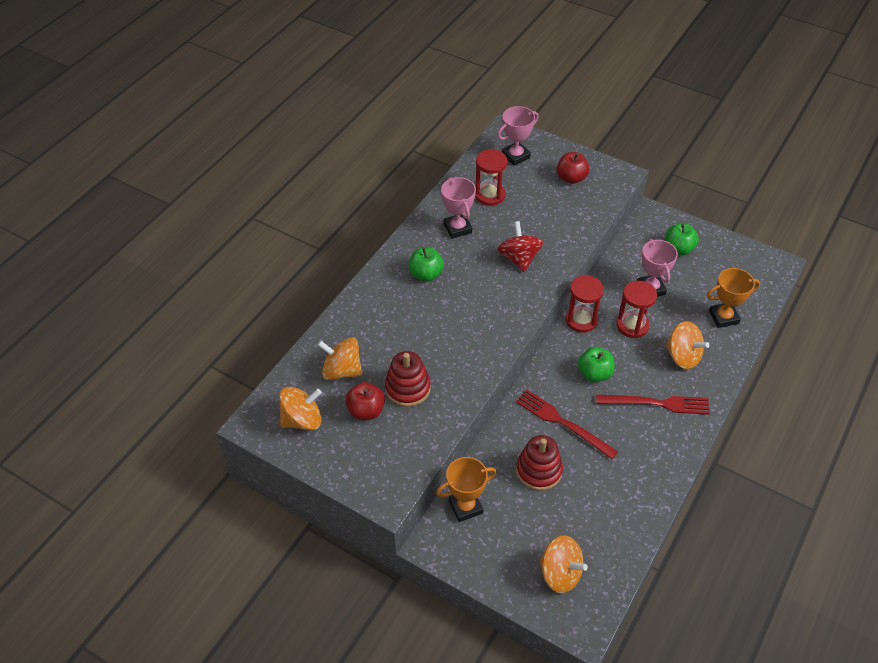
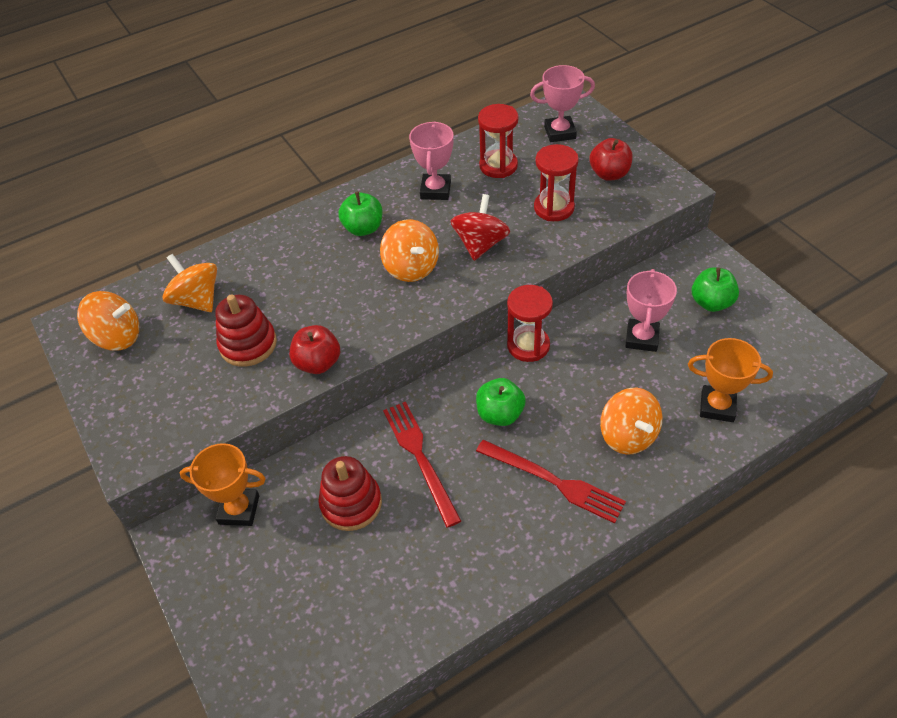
camera: 30 degrees right, 0 degrees up
red apple [345,382,385,420] -> red apple moved to [289,325,340,374]
orange spinning top [539,535,588,593] -> orange spinning top moved to [380,219,439,282]
red hourglass [617,281,657,338] -> red hourglass moved to [534,144,579,221]

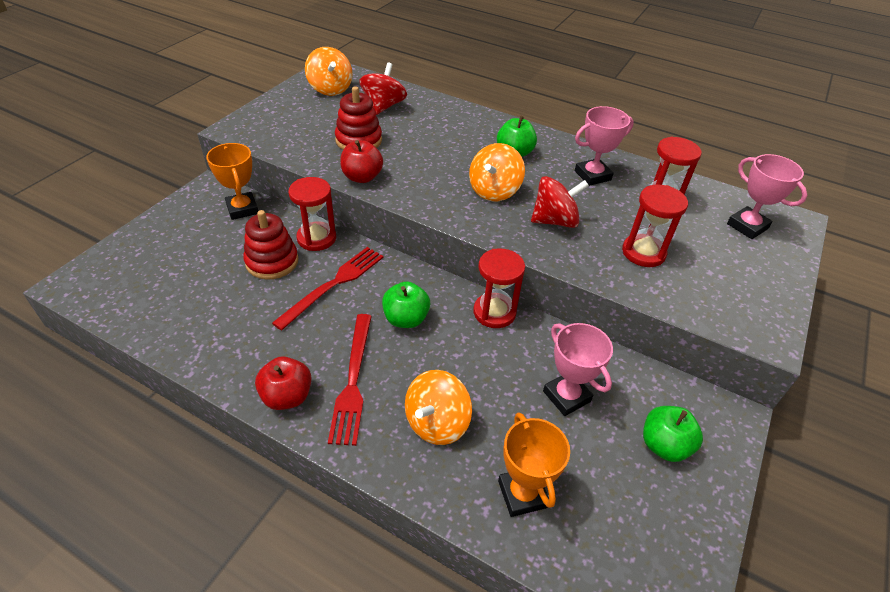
camera: 55 degrees right, 5 degrees down
orange spinning top [163,254,217,312] -> red spinning top [359,62,407,115]
red apple [589,138,633,181] -> red apple moved to [255,357,312,410]
pink trophy [625,269,677,352] -> pink trophy turned 75 degrees clockwise [543,323,613,416]
none -> red hourglass [288,177,336,251]

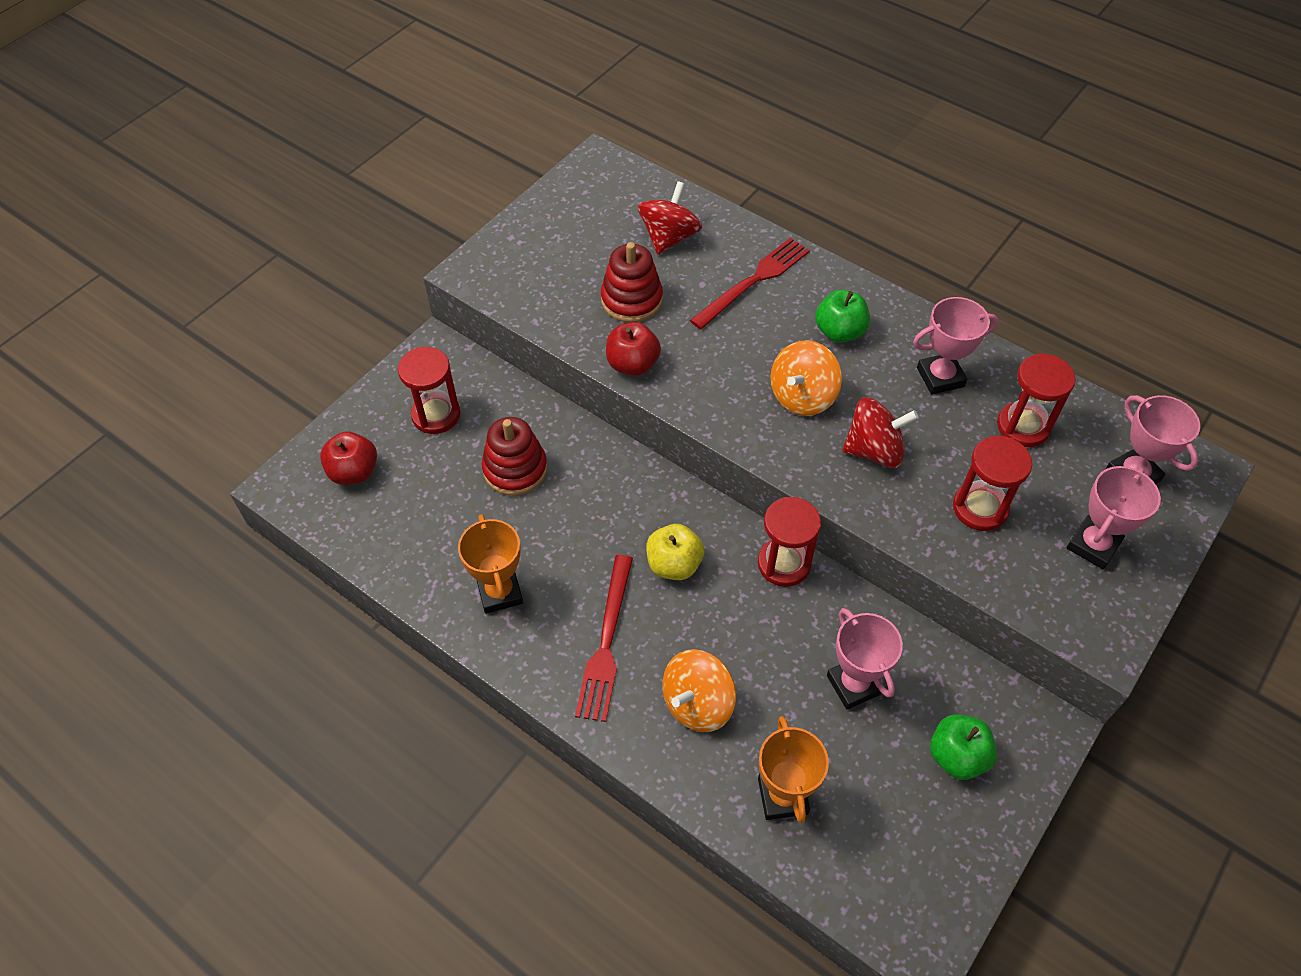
camera: 10 degrees right, 10 degrees up
orange trophy [206,143,258,220] -> orange trophy moved to [458,514,523,614]
red apple [255,357,312,410] -> red apple moved to [320,431,377,485]
red fork [272,247,384,331] -> red fork moved to [690,238,810,329]
red hourglass [288,177,336,251] -> red hourglass moved to [398,347,460,434]
orange spinning top [305,47,353,96] -> none
green apple [382,281,430,328] -> yellow apple [646,524,704,580]
none -> pink trophy [1066,466,1161,569]

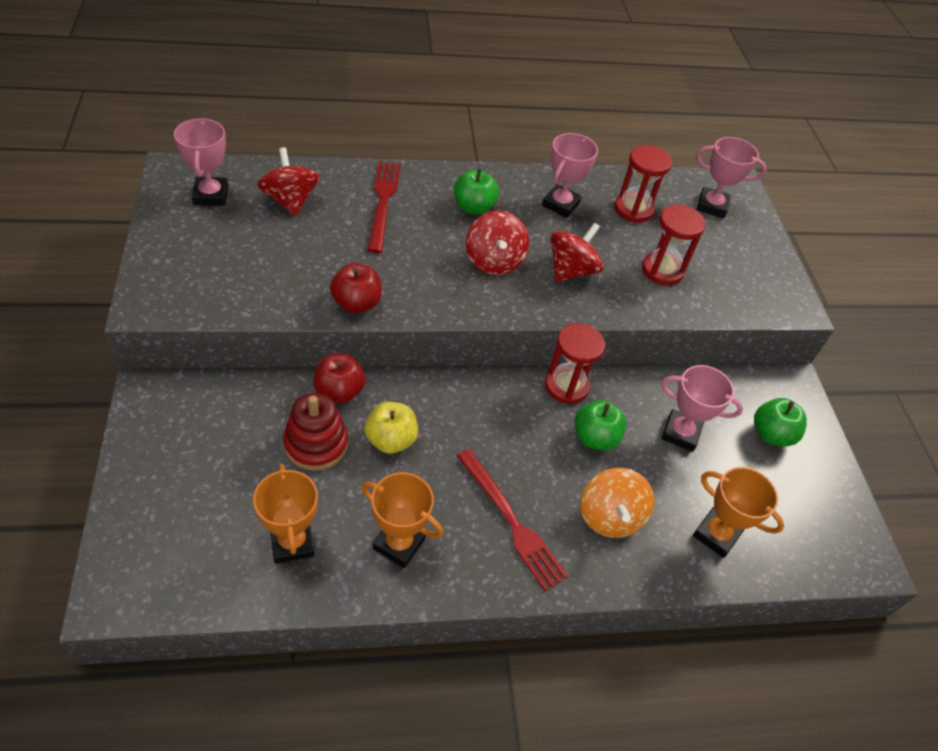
camera: 50 degrees left, 5 degrees down
red apple [320,431,377,485] -> red apple moved to [313,353,366,403]
red hourglass [398,347,460,434] -> none
red stacking toy [601,242,663,323] -> none
yellow apple [646,524,704,580] -> yellow apple moved to [364,402,418,454]
orange spinning top [770,340,842,416] -> red spinning top [466,210,529,275]
pink trophy [1066,466,1161,569] -> pink trophy moved to [174,118,228,206]
none -> orange trophy [253,464,318,564]
none -> green apple [574,400,627,450]

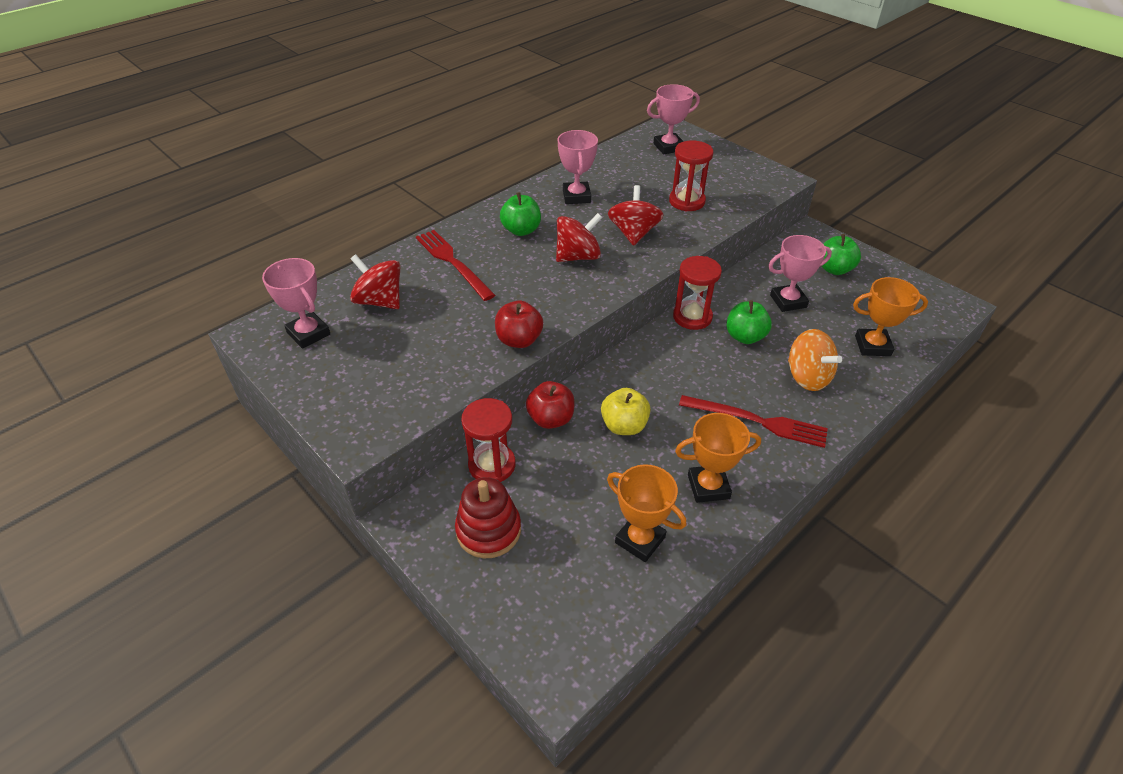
camera: 30 degrees left, 5 degrees down
red stacking toy [283,393,348,471] -> red stacking toy moved to [455,477,521,558]
red spinning top [466,210,529,275] -> red spinning top turned 75 degrees counterclockwise [556,213,602,262]
red hourglass [614,145,672,222] -> red hourglass moved to [461,398,516,482]

